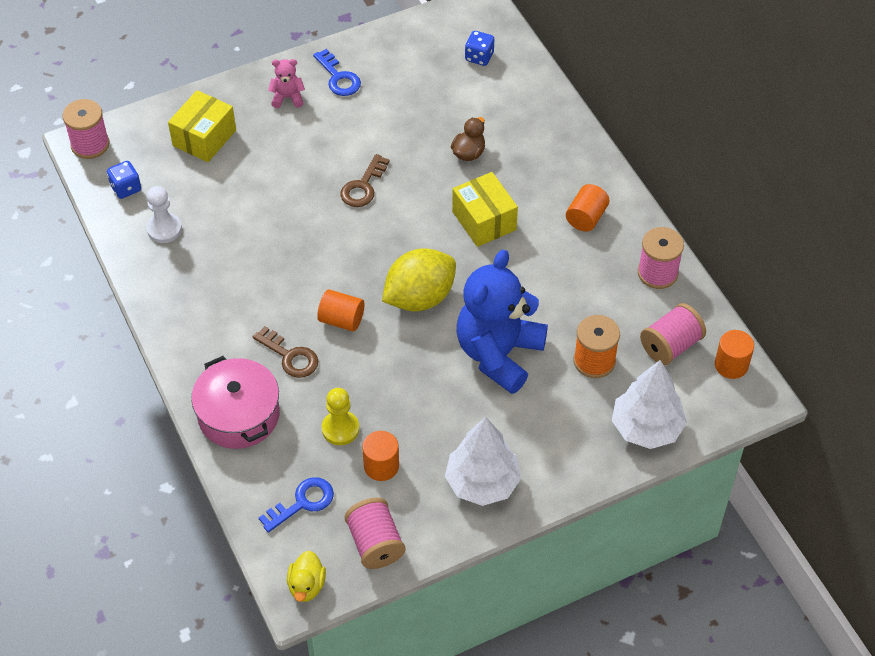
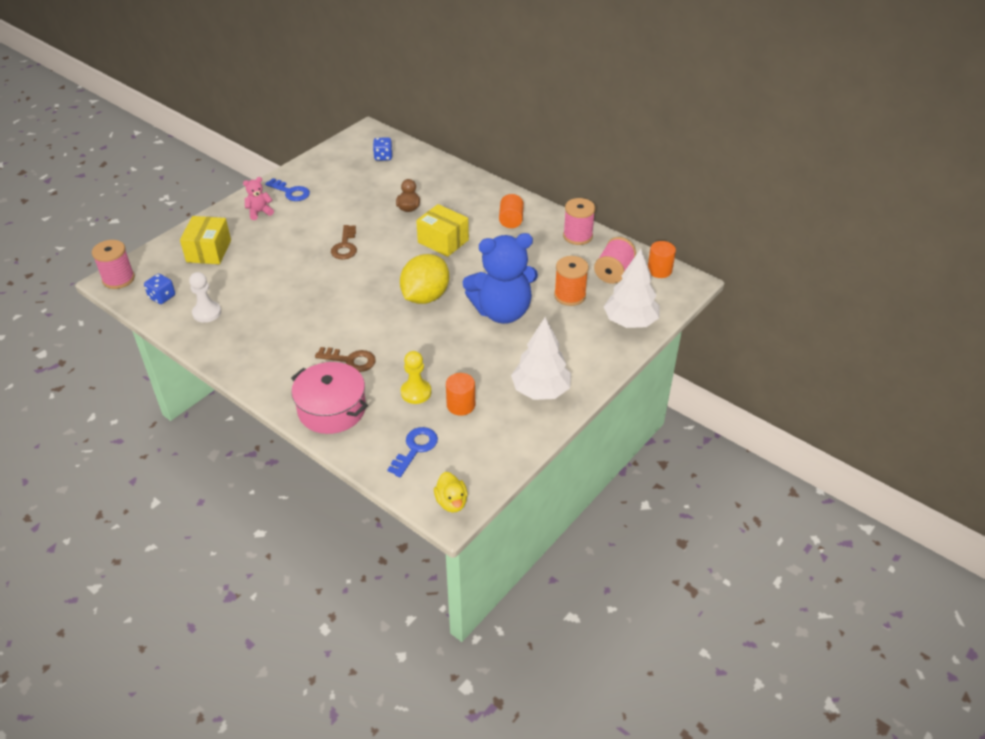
camera: 25 degrees left, 10 degrees down
orange cylinder [317,289,364,331] -> none
pink spool [345,498,405,569] -> none
blue teddy bear [457,249,548,394] -> blue teddy bear turned 105 degrees counterclockwise [463,233,538,324]

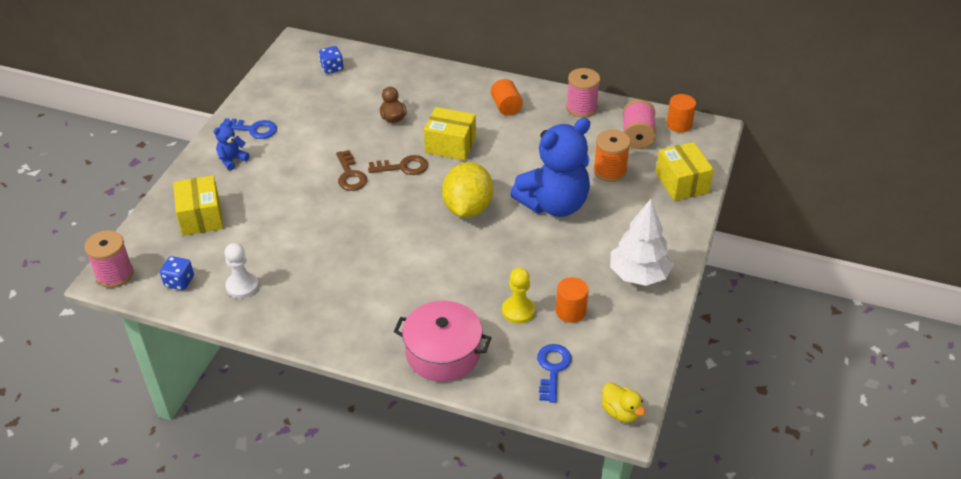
camera: 20 degrees left, 0 degrees up
pink teddy bear [243,177,274,220] -> blue teddy bear [214,121,250,170]
brown key [315,347,376,372] -> brown key moved to [368,155,428,175]
white tree [604,249,659,328] -> yellow box [656,142,714,201]

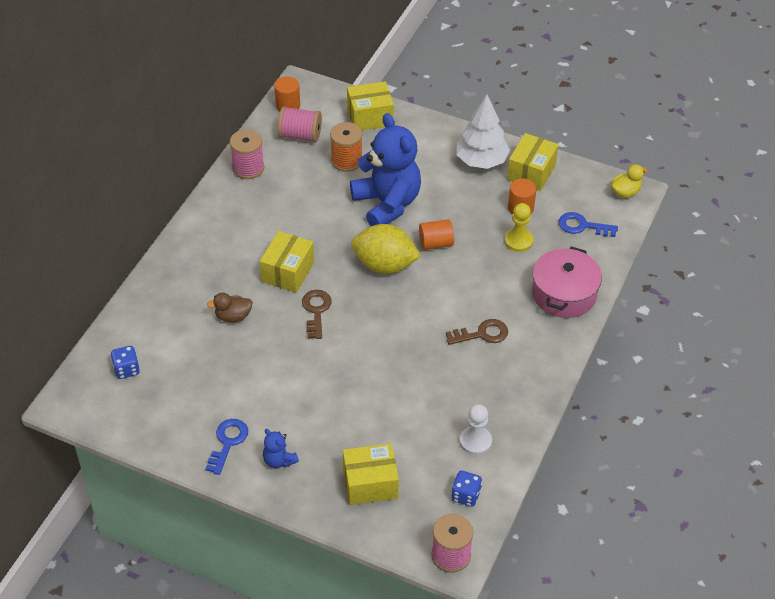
camera: 85 degrees left, 5 degrees up
brown key [336,150,367,191] -> brown key moved to [446,319,508,345]
orange cylinder [491,79,523,116] -> orange cylinder moved to [419,219,454,250]
none -> yellow box [507,133,559,191]

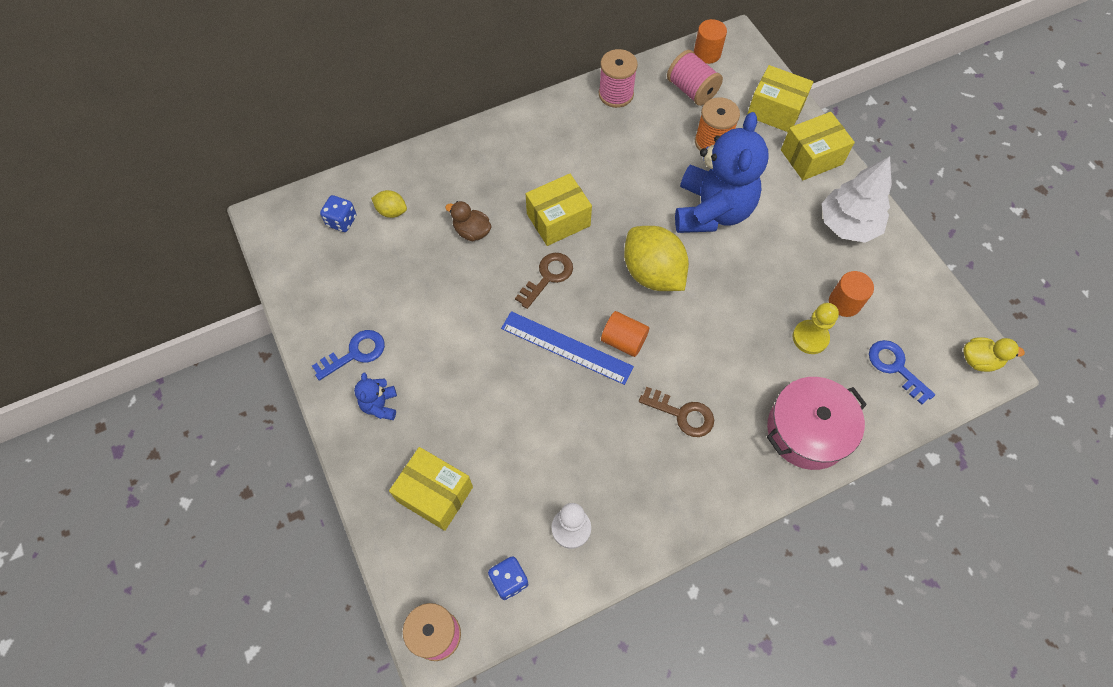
camera: 40 degrees right, 15 degrees up
orange cylinder [419,219,454,250] -> orange cylinder moved to [601,311,649,357]
yellow box [507,133,559,191] -> yellow box moved to [781,112,855,180]
none -> yellow lemon [371,190,407,218]
none -> blue ruler [501,311,634,385]

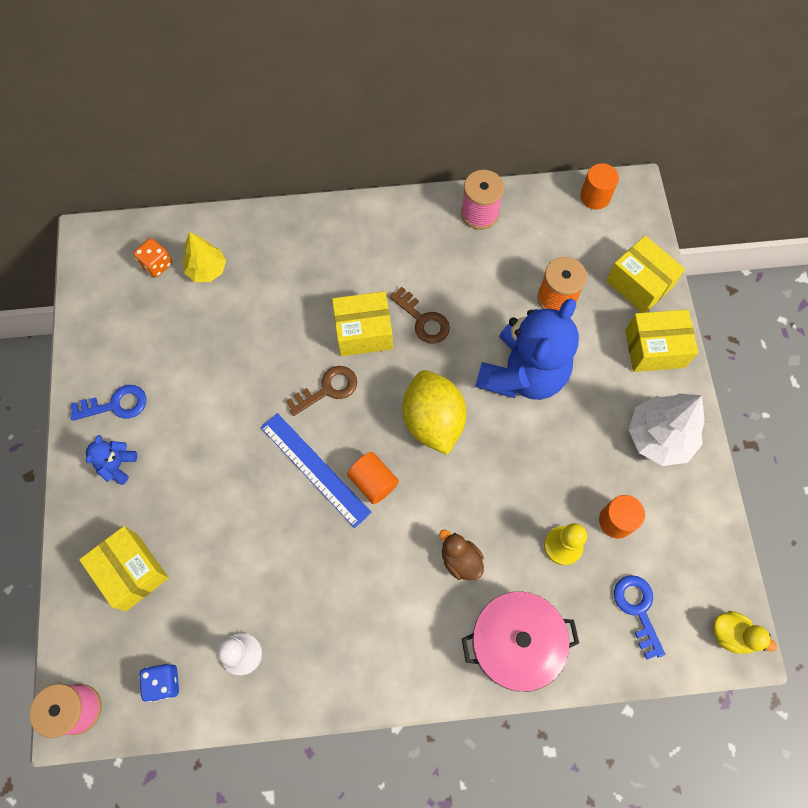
camera: 20 degrees right, 5 degrees up
blue dice [320,195,356,232] -> orange dice [133,238,172,278]
yellow lemon [371,190,407,218] -> yellow tree [183,232,226,282]
brown duck [445,201,492,241] -> brown duck moved to [439,530,484,580]
brown key [639,387,714,437] -> brown key moved to [389,287,450,344]
pink spool [667,50,723,106] -> none

